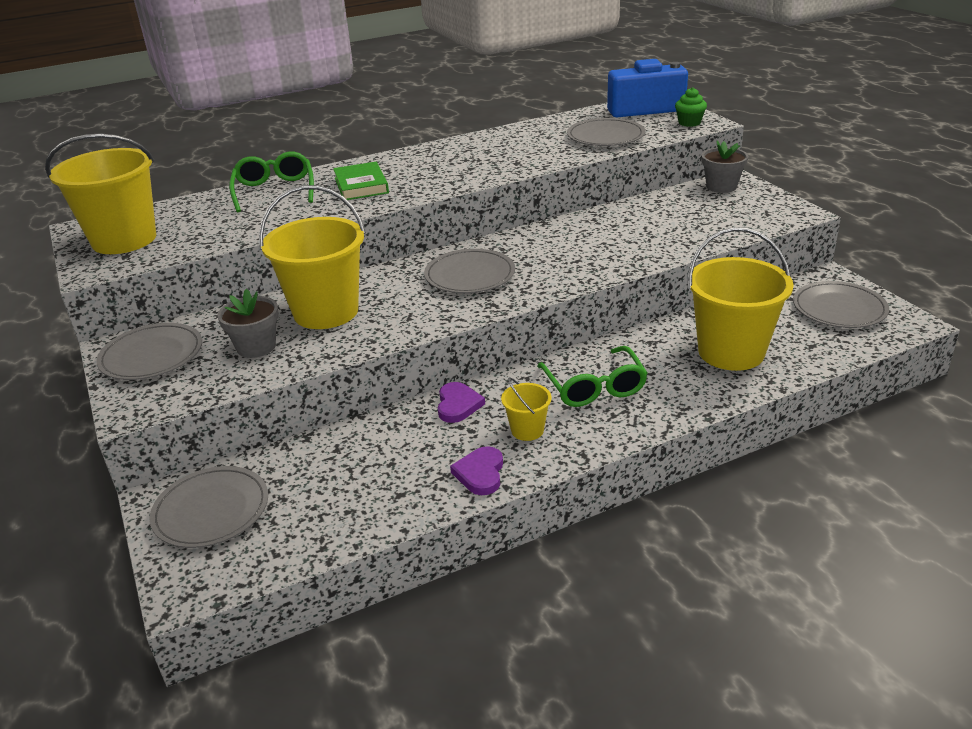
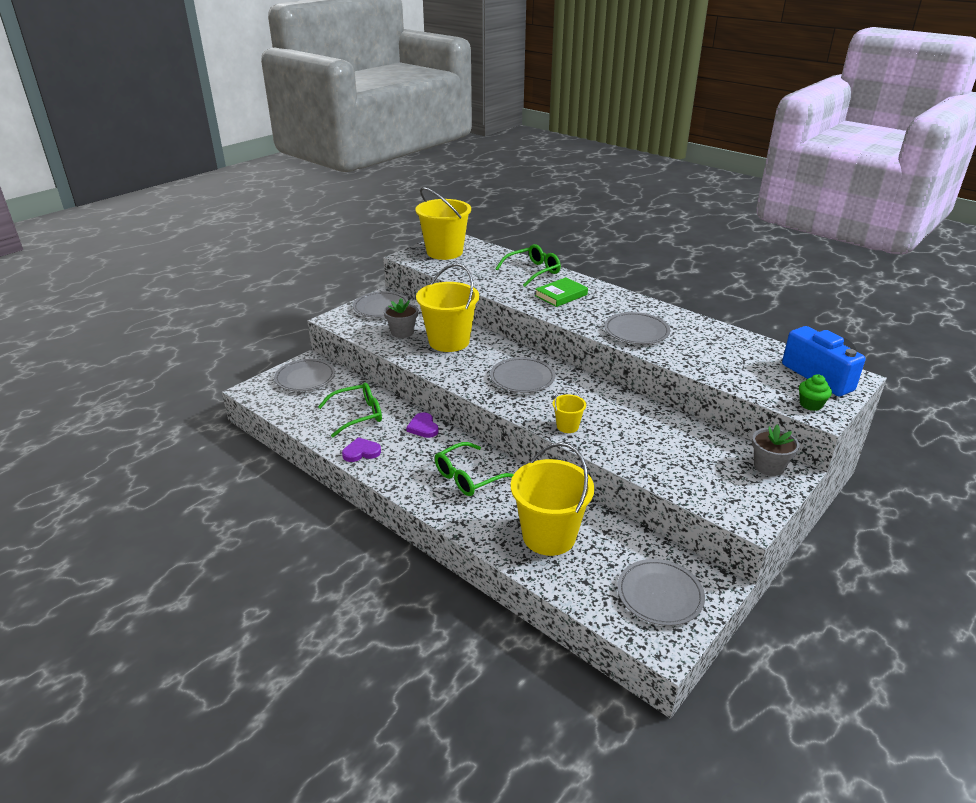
camera: 65 degrees right, 0 degrees up
purple heart [438,382,485,423] -> purple heart turned 90 degrees clockwise [406,412,438,438]
yellow bucket [501,377,552,441] -> yellow bucket moved to [553,386,586,433]
grey plate [567,118,645,146] -> grey plate moved to [604,312,670,344]
none -> green glasses [318,382,382,437]

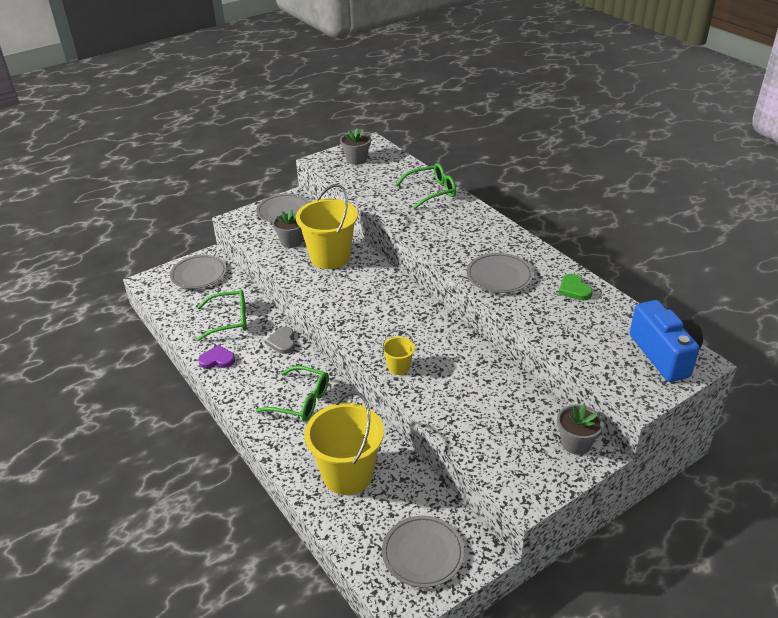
camera: 15 degrees right, 5 degrees up
purple heart [406,412,438,438] -> grey heart [265,327,295,354]
yellow bucket [415,187,471,260] -> grey flower pot [340,128,371,165]
green glasses [435,442,514,496] -> green glasses turned 135 degrees counterclockwise [256,366,329,421]
grey plate [490,357,555,393] -> none
green book [535,277,588,307] -> none
green cupcake [799,374,832,411] -> none
none -> green heart [559,274,593,300]

